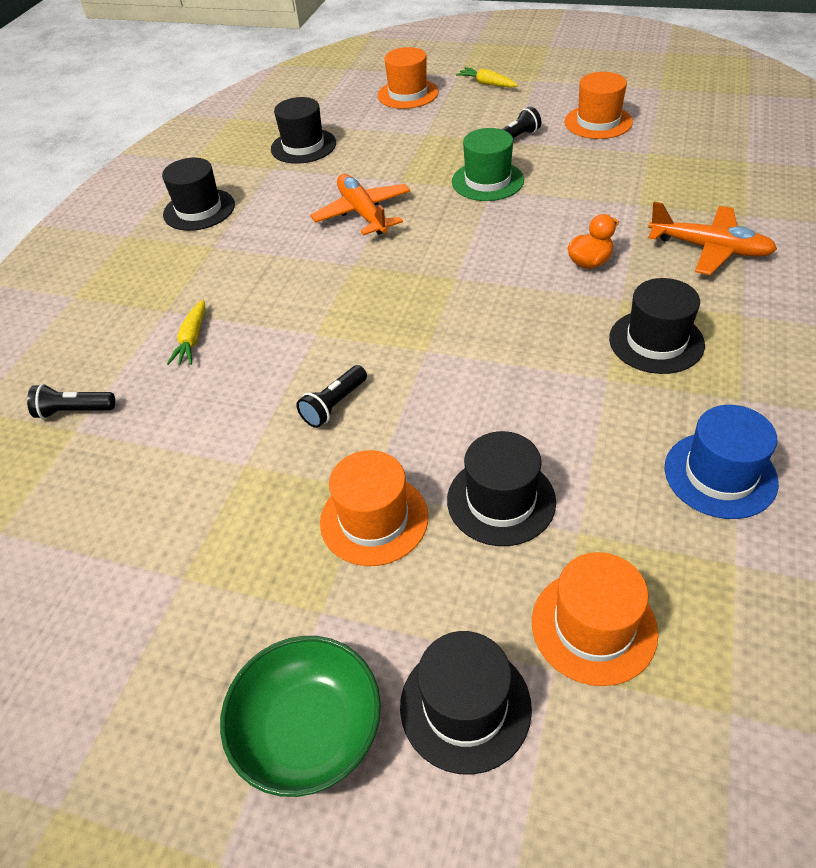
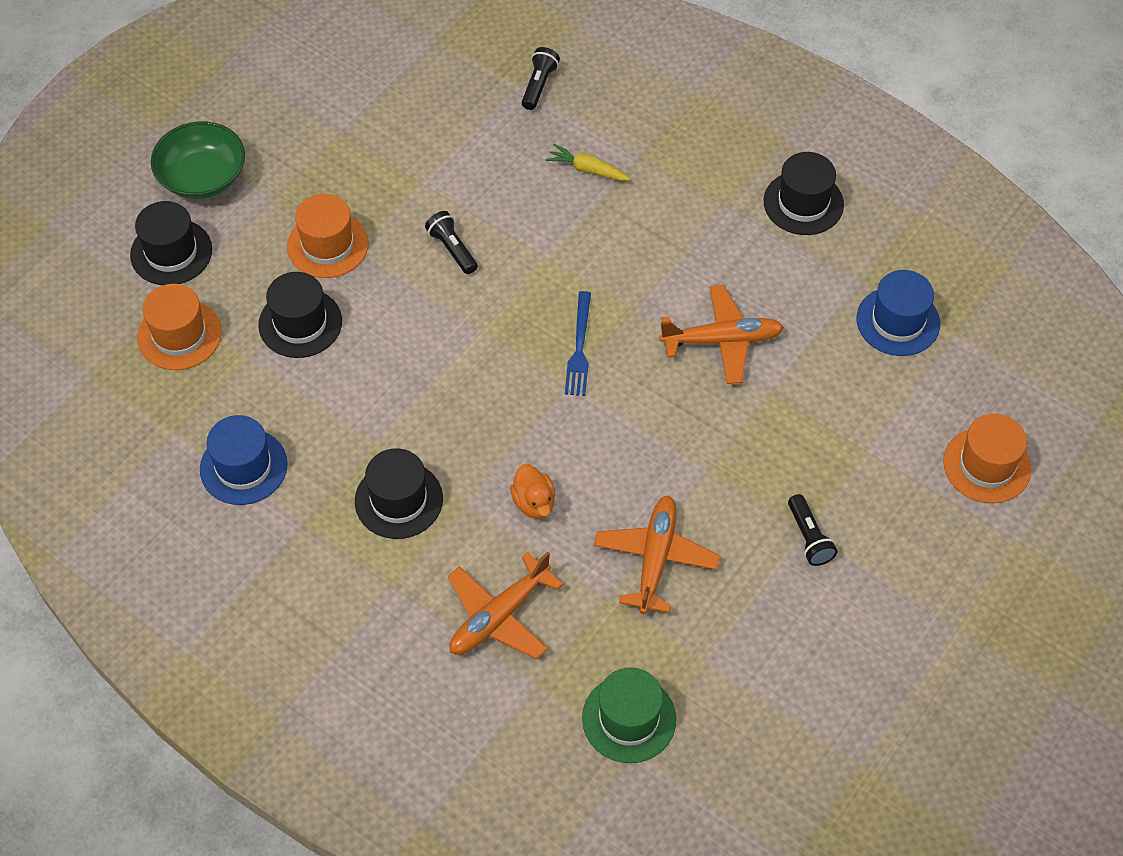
camera: 105 degrees right, 10 degrees up
black hat [271,97,336,164] -> blue hat [857,270,940,356]
green hat [452,128,524,201] -> green hat moved to [582,667,676,763]
yellow carrot [456,67,518,88] -> none
orange hat [564,72,633,139] -> none
none -> blue fork [565,291,591,396]
none -> orange plane [594,495,720,614]

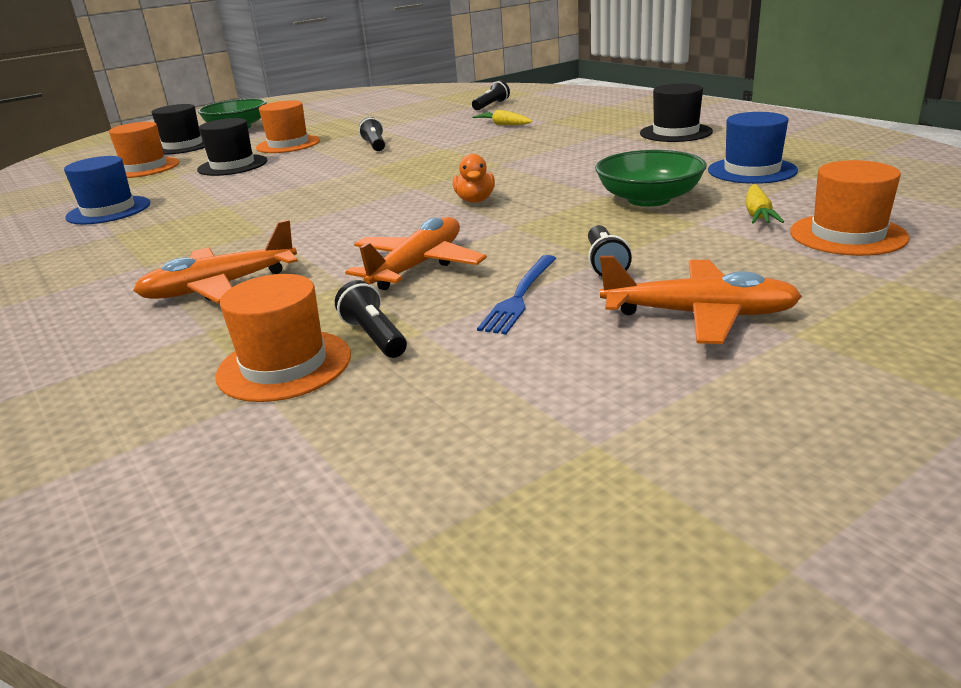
camera: 20 degrees right, 30 degrees down
black hat [355,448,443,539] -> none
orange duck [510,464,555,519] -> orange duck moved to [453,154,495,203]
blue fork [565,291,591,396] -> blue fork moved to [477,255,556,334]
green hat [582,667,676,763] -> orange hat [215,274,351,402]
orange plane [659,285,784,384] -> orange plane moved to [600,256,802,344]
none -> black flashlight [335,280,407,358]
none -> green bowl [595,150,707,207]
none -> yellow carrot [745,185,784,223]

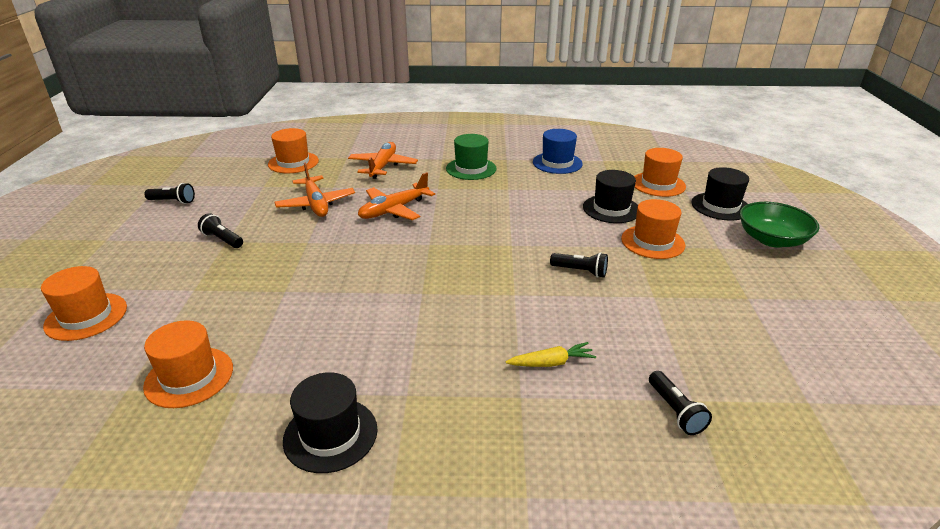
camera: 125 degrees right, 5 degrees up
black flashlight [335,280,407,358] -> black flashlight moved to [144,183,195,204]
orange duck [453,154,495,203] -> none
blue fork [477,255,556,334] -> none
green bowl [595,150,707,207] -> none
orange plane [600,256,802,344] -> orange plane moved to [358,172,435,220]
blue hat [708,112,798,184] -> orange hat [143,320,233,408]
yellow carrot [745,185,784,223] -> none
none -> green hat [446,134,497,180]

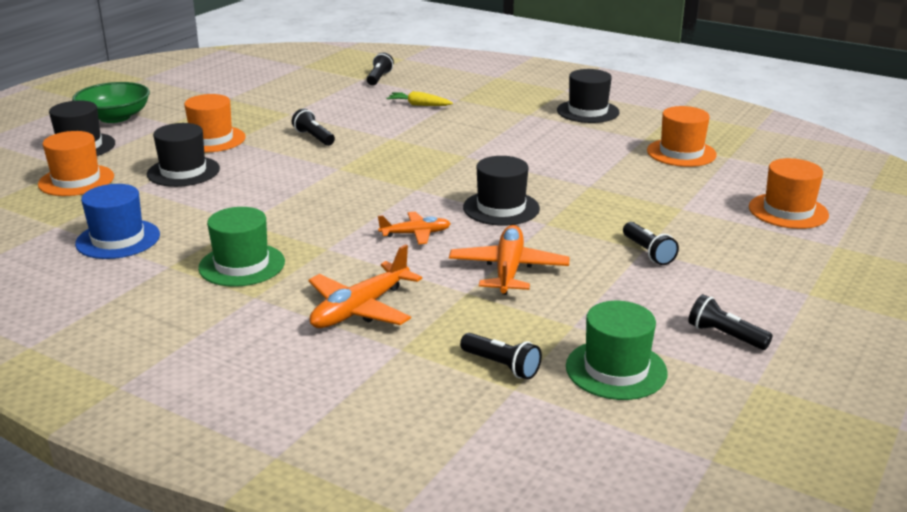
camera: 150 degrees left, 5 degrees down
orange hat [268,128,319,173] -> black flashlight [460,333,542,380]
orange plane [358,172,435,220] -> orange plane [378,212,451,244], size x0.61
none -> black hat [463,156,540,226]
none -> green hat [566,301,668,400]

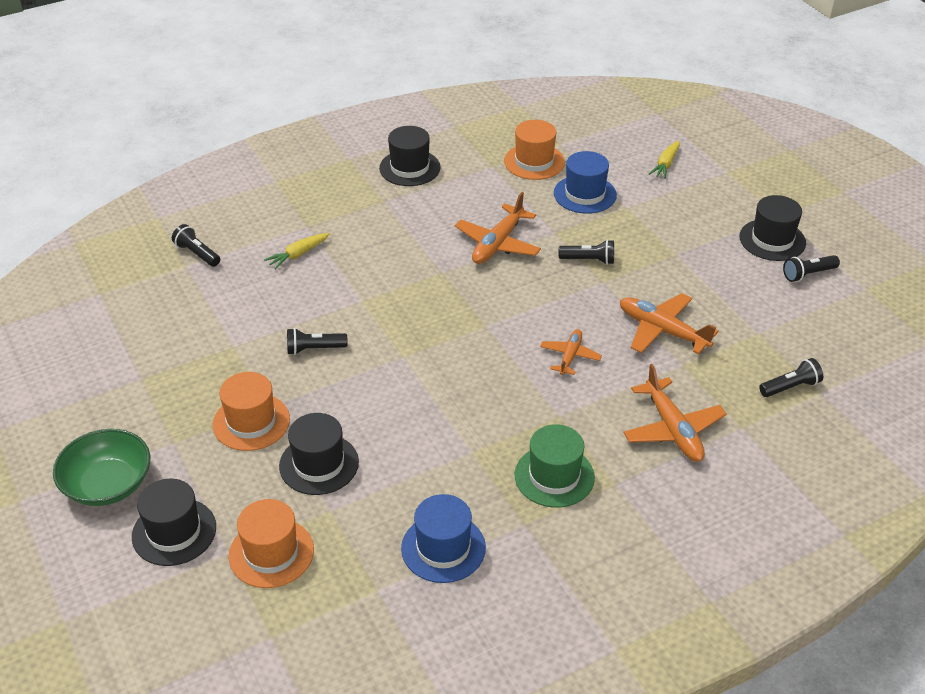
camera: 60 degrees left, 15 degrees up
black hat [463,156,540,226] -> black hat moved to [739,195,806,261]
green hat [566,301,668,400] -> none
black flashlight [623,222,679,265] -> black flashlight moved to [558,240,614,265]
orange hat [749,158,829,229] -> yellow carrot [649,141,680,179]
none -> orange plane [455,192,541,264]
none -> blue hat [554,151,617,214]

